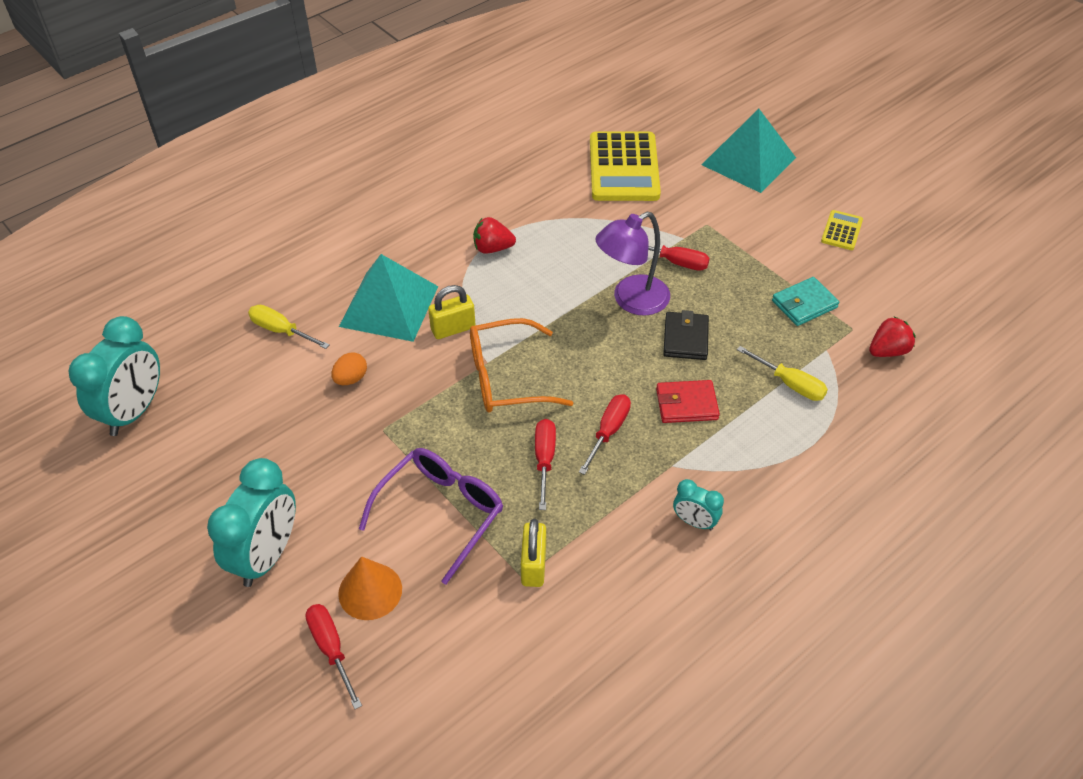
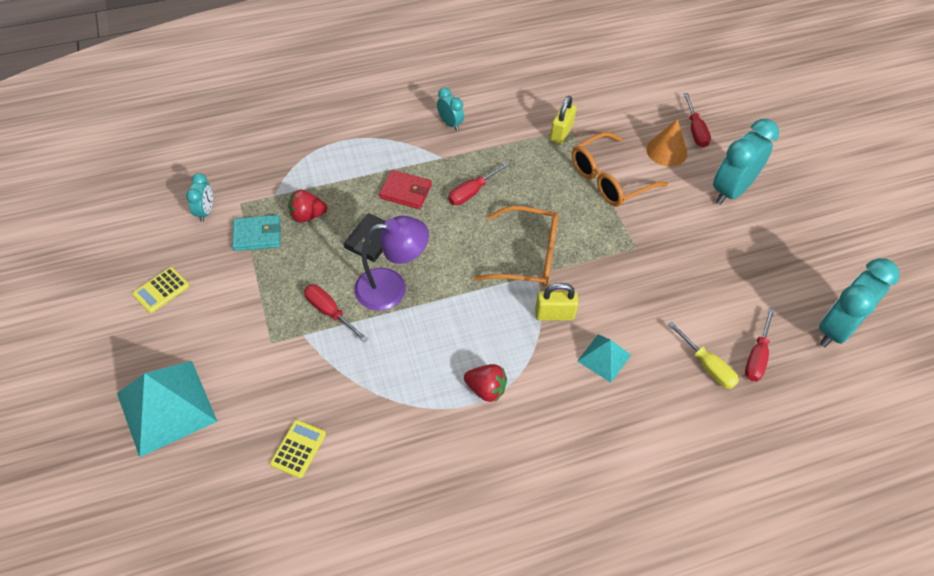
camera: 160 degrees left, 5 degrees up
orange egg [331,352,367,385] -> none
turquoise pyramid [339,254,438,342] -> turquoise pyramid [578,334,631,383], size x0.53
purple glasses [359,448,503,585] -> orange glasses [572,132,668,207]
red screwdriver [535,419,556,510] -> red screwdriver moved to [745,308,775,381]
yellow calculator [590,131,661,201] -> yellow calculator [270,420,326,478], size x0.46
yellow screwdriver [737,346,828,401] -> none
red strawberry [869,317,916,357] -> red strawberry moved to [288,190,327,223]
none -> turquoise clock [186,173,213,222]

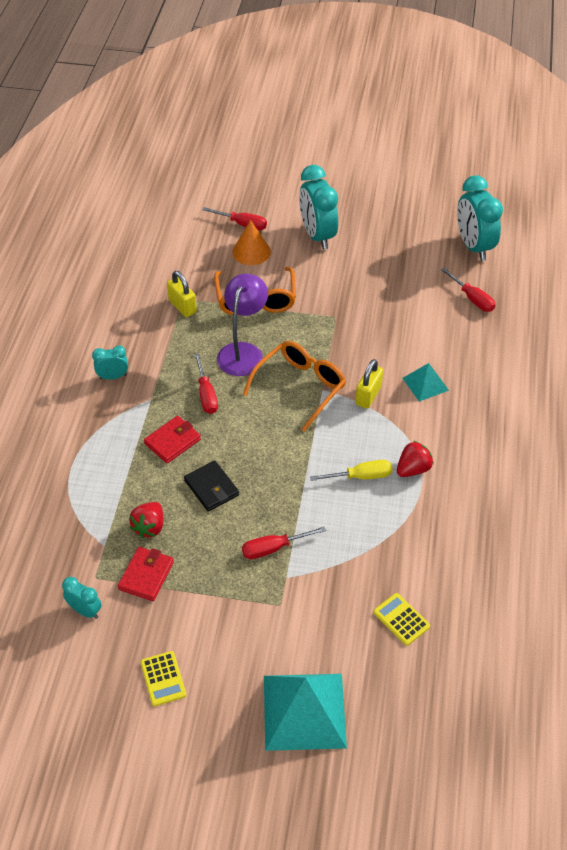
camera: 60 degrees left, 5 degrees down
turquoise wallet [232,215,280,251] -> red wallet [118,547,174,601]
purple lamp [354,216,429,310] -> purple lamp moved to [217,274,268,376]
yellow screwdriver [667,321,739,389] -> yellow screwdriver moved to [310,460,392,481]

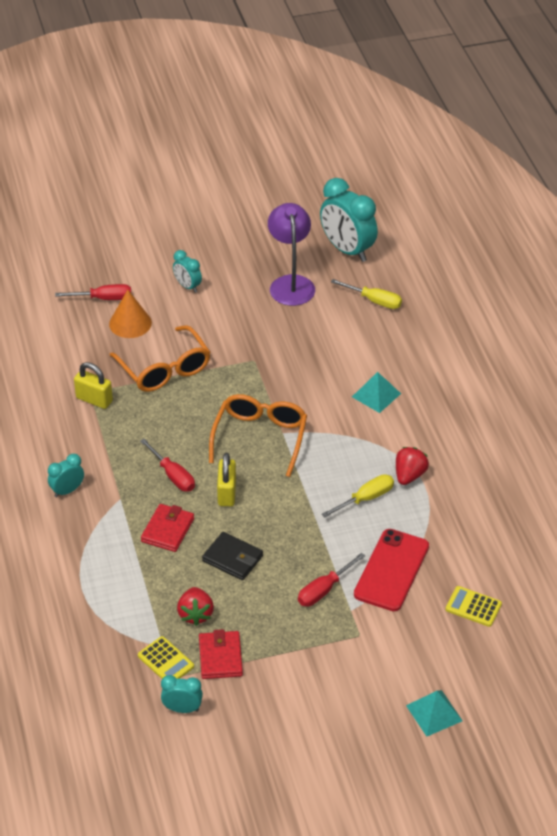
camera: 25 degrees left, 5 degrees down
yellow calculator [140,651,186,706] -> yellow calculator moved to [138,636,194,679]
purple lamp [217,274,268,376] -> purple lamp moved to [268,203,315,306]
turquoise pyramid [264,674,347,751] -> turquoise pyramid [406,690,463,737], size x0.53
turquoise clock [299,165,338,250] -> turquoise clock [173,250,202,293], size x0.51
yellow padlock [355,359,383,409] -> yellow padlock moved to [217,453,236,506]
red screwdriver [441,268,496,312] -> yellow screwdriver [331,279,402,309]
none -> red phone [354,529,429,611]

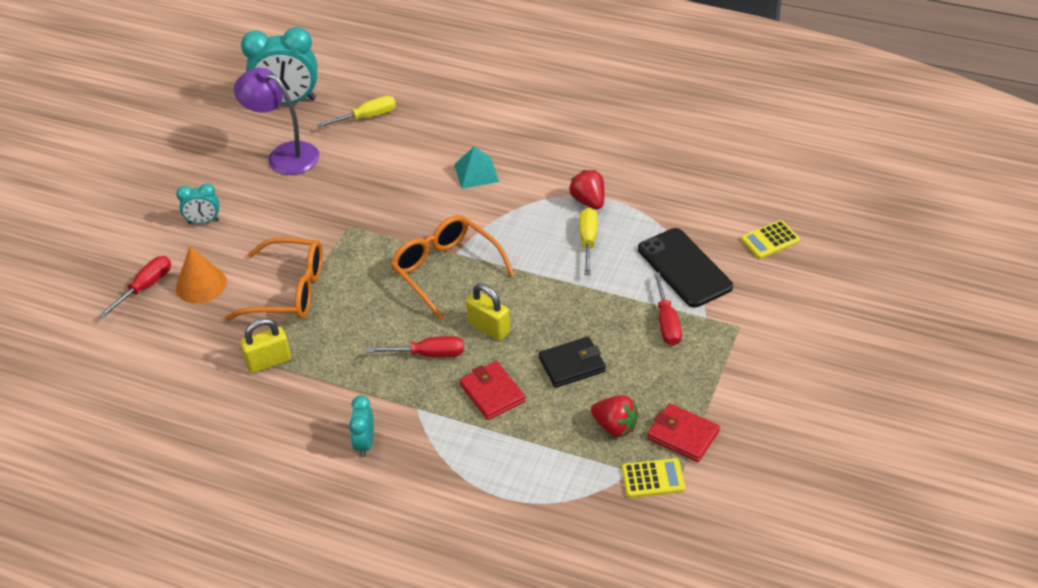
camera: 50 degrees left, 0 degrees up
turquoise clock [161,675,203,713] -> none
red phone [354,529,429,611] -> black phone [638,228,733,308]
turquoise pyramid [406,690,463,737] -> none

